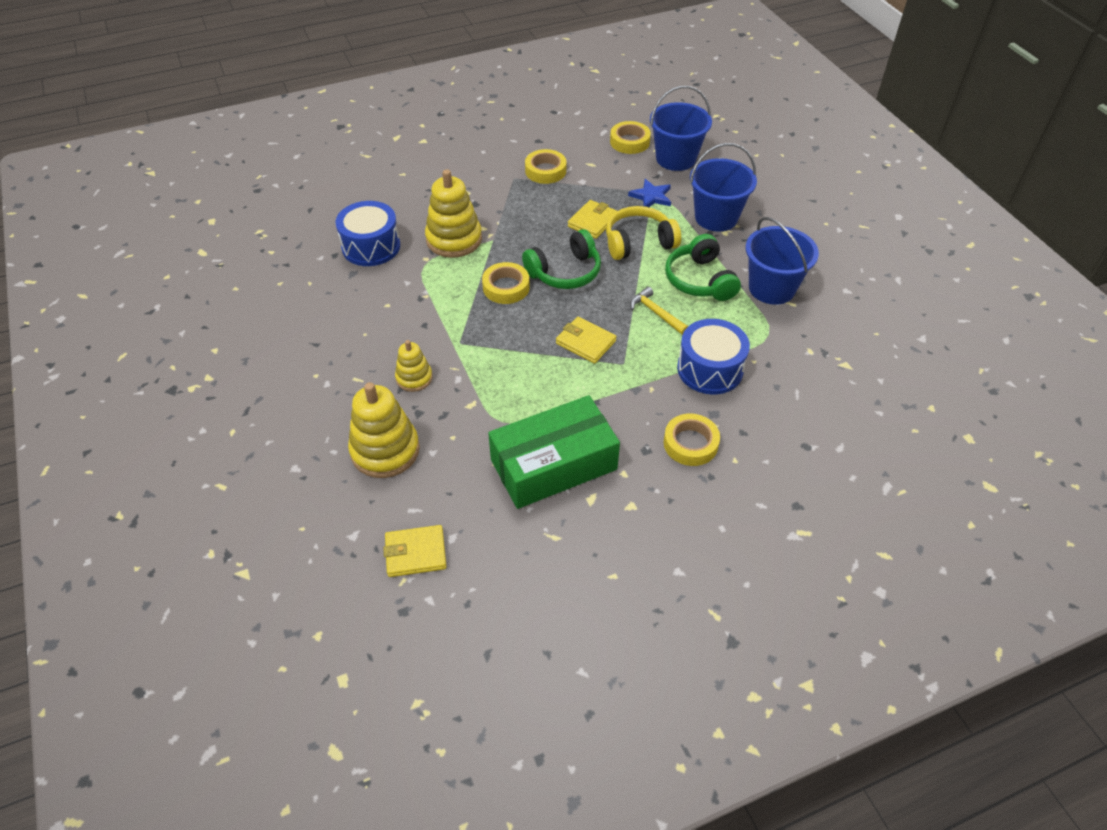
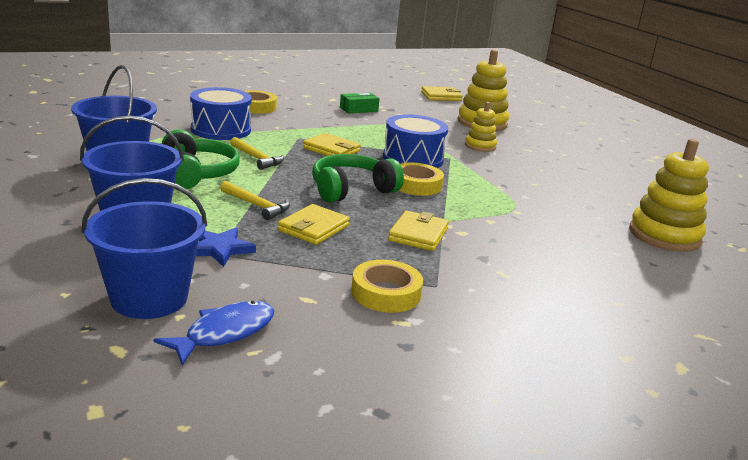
camera: 175 degrees right, 25 degrees down
blue drum [336,201,400,266] -> blue drum moved to [383,114,448,168]
yellow stacking toy [425,169,482,258] -> yellow stacking toy moved to [629,139,709,252]
green box [488,395,620,509] -> green box [340,93,380,114], size x0.42
yellow headphones [606,206,681,260] -> yellow hammer [220,181,290,220]
yellow tape [610,121,651,154] -> blue fish [154,301,274,366]
none -> yellow wallet [388,211,449,251]

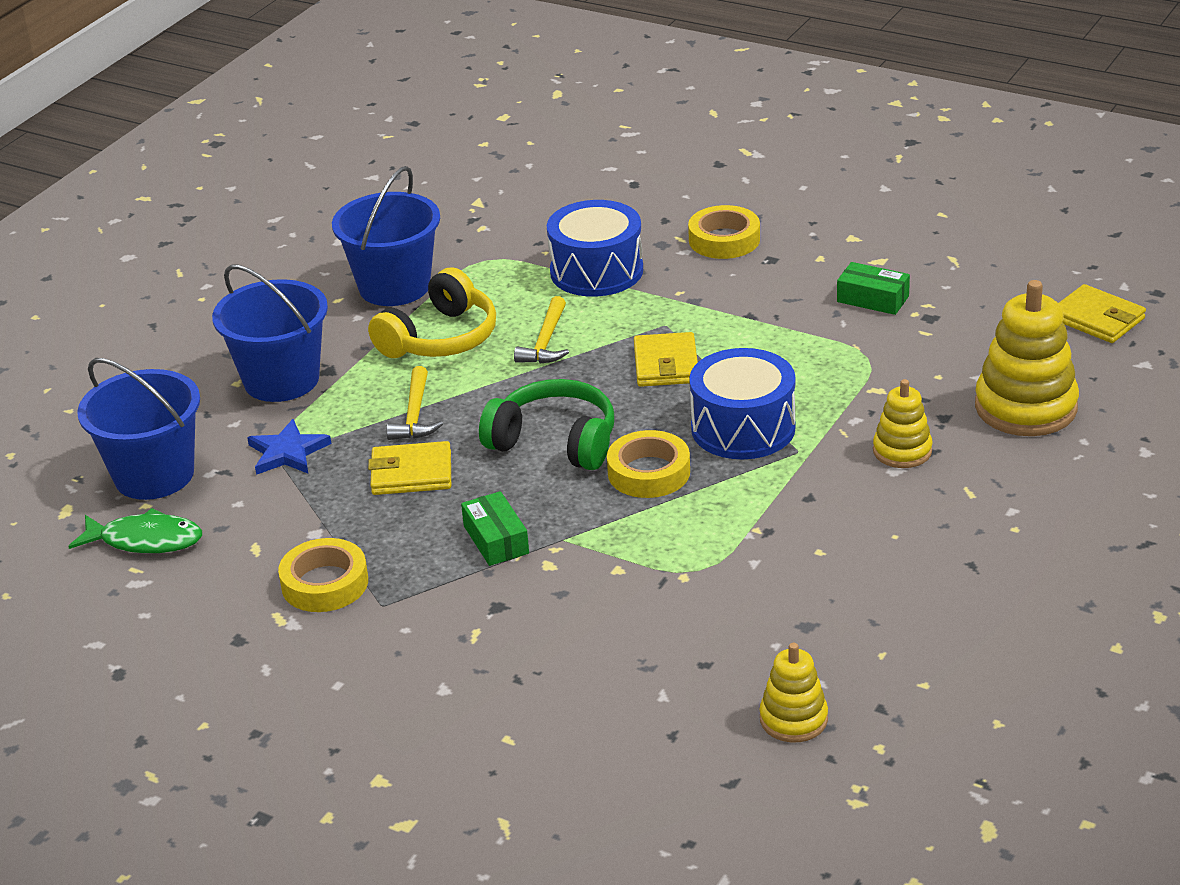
camera: 60 degrees right, 10 degrees up
blue fish [154,301,274,366] -> green fish [68,508,202,553]
green headphones [162,129,239,189] -> yellow headphones [368,267,496,358]
yellow wallet [388,211,449,251] -> green box [461,491,529,566]
yellow stacking toy [629,139,709,252] -> yellow stacking toy [760,643,828,742], size x0.57

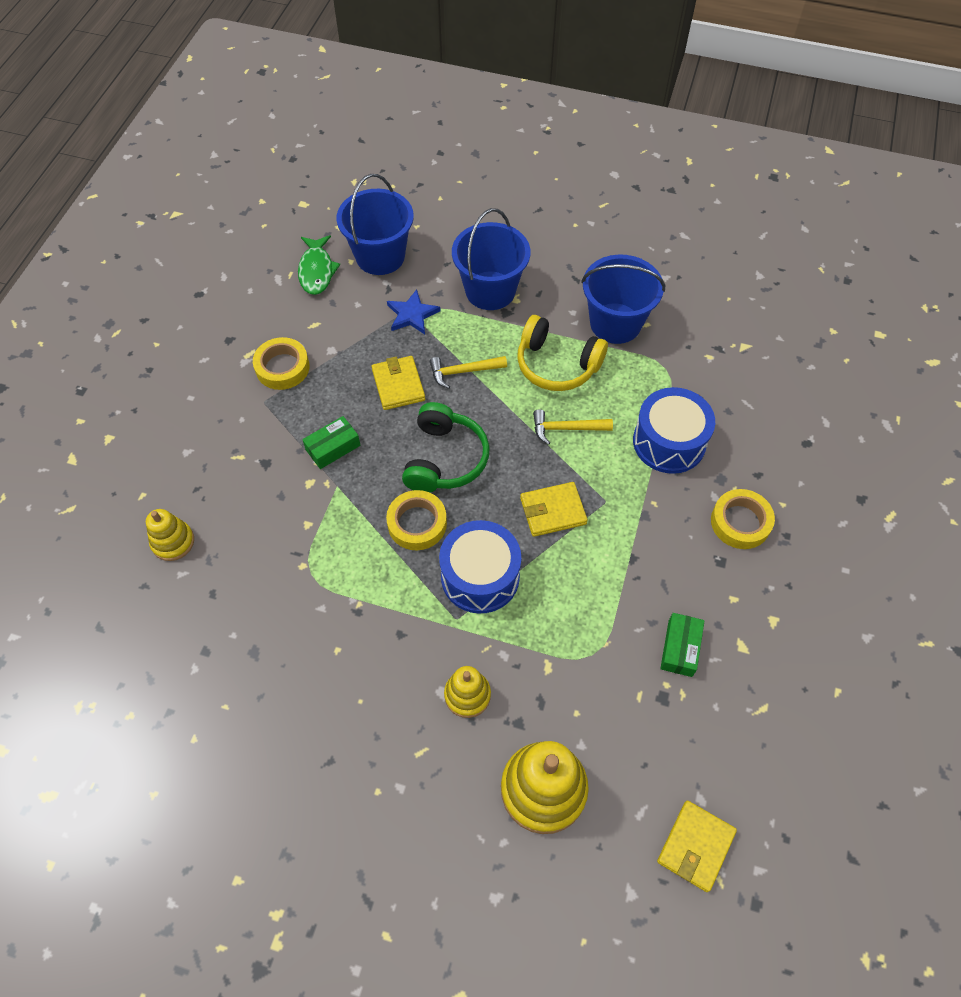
camera: 75 degrees right, 25 degrees up
yellow stacking toy [760,643,828,742] -> yellow stacking toy moved to [146,509,194,561]

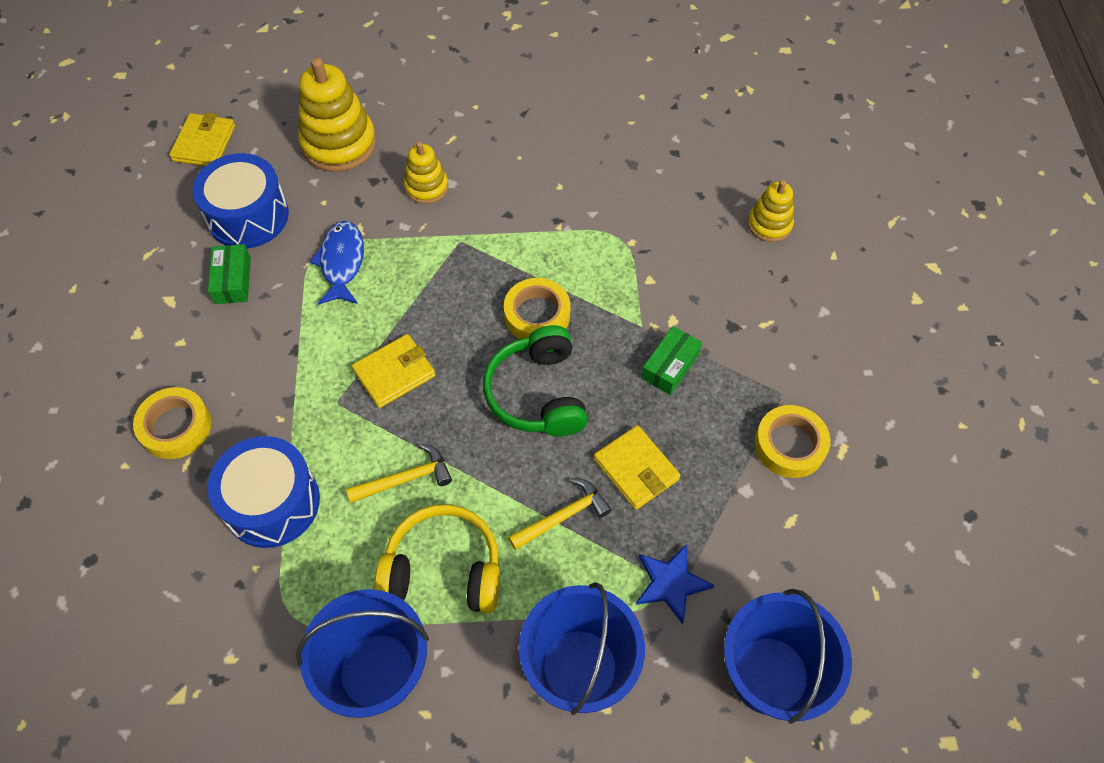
camera: 160 degrees right, 0 degrees up
green fish [298,235,340,295] -> none
blue drum [439,520,521,614] -> blue drum moved to [193,153,289,249]
none -> blue fish [310,221,364,305]

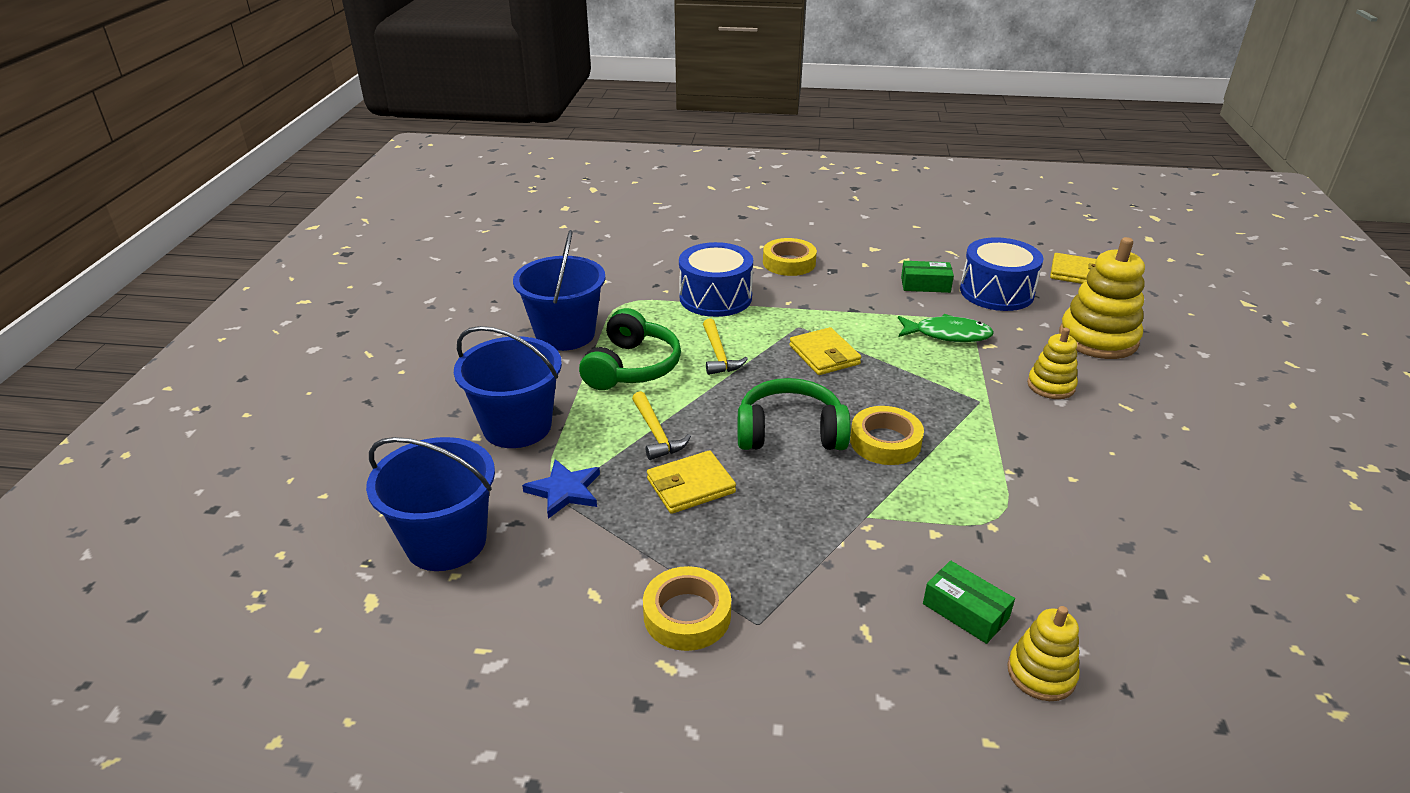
camera: 100 degrees right, 25 degrees down
blue fish [310,221,364,305] -> green fish [898,314,994,342]
yellow headphones [374,504,500,613] -> green headphones [579,308,681,390]
green box [641,326,702,395] -> green box moved to [923,560,1015,644]

